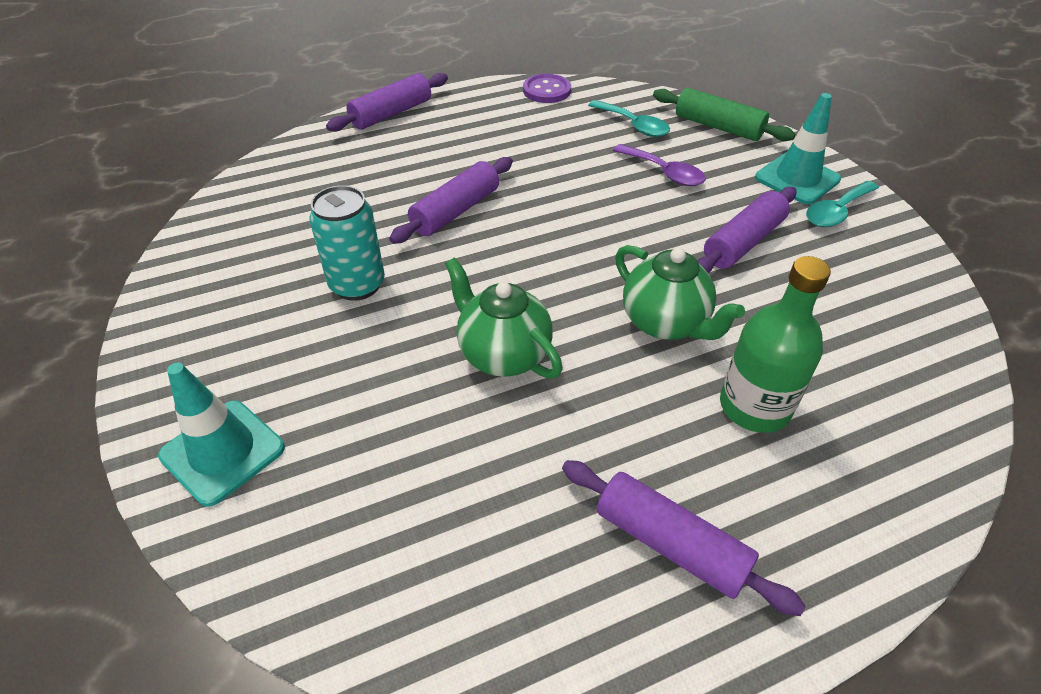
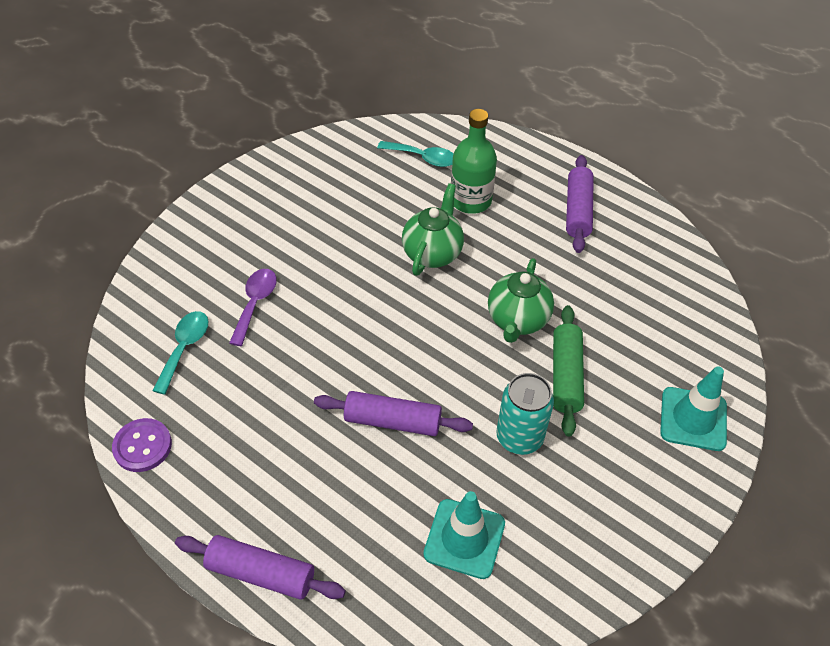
camera: 120 degrees left, 5 degrees up
green rolling pin [653,88,795,141] -> green rolling pin moved to [553,305,584,437]
purple rolling pin [697,187,797,273] -> none
turquoise traffic cone [755,93,841,204] -> turquoise traffic cone moved to [423,491,505,579]
turquoise spoon [806,181,879,227] -> turquoise spoon moved to [377,141,453,167]

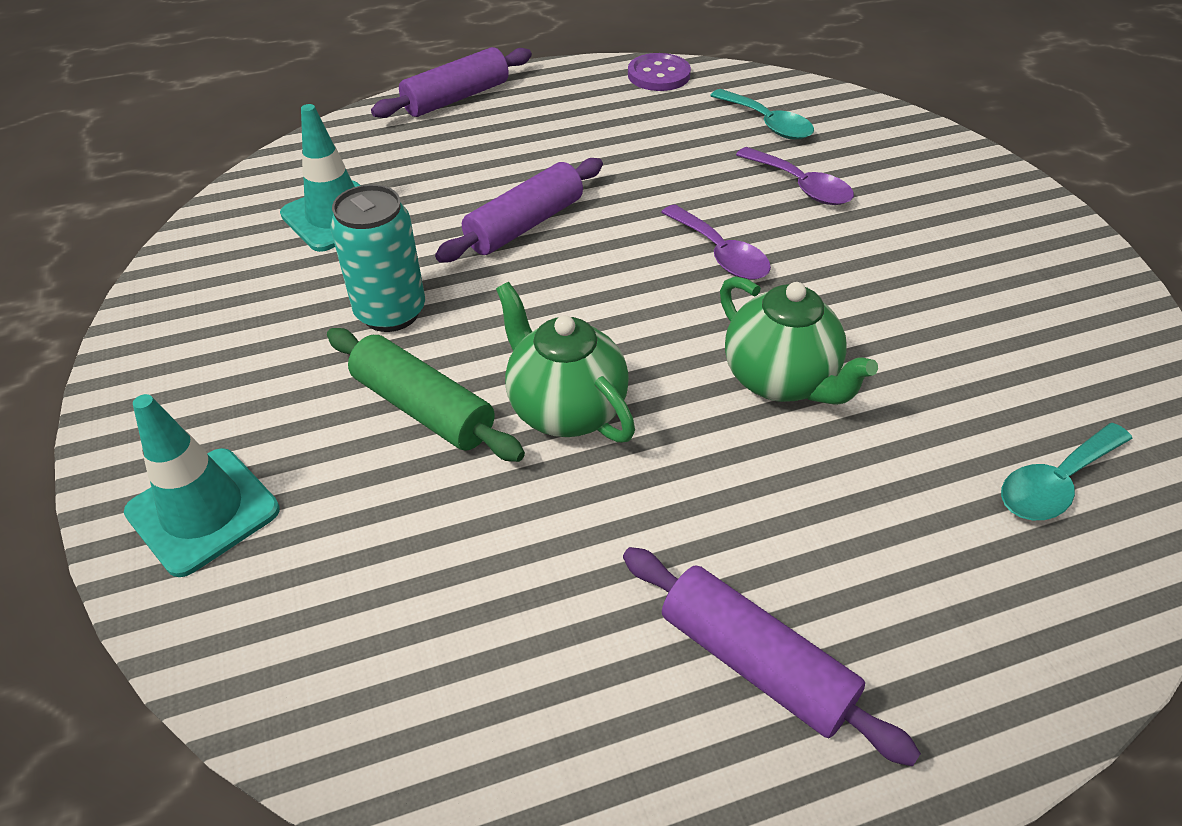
camera: 125 degrees right, 5 degrees down
green bottle [451,109,497,214] -> none
none -> purple spoon [661,204,771,280]

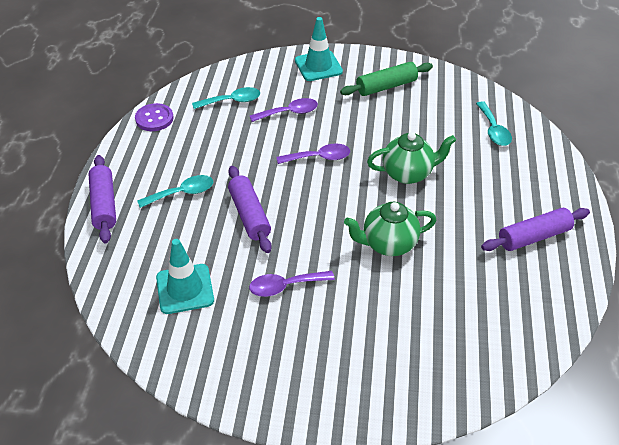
camera: 65 degrees left, 0 degrees up
turquoise traffic cone [124,394,280,577] -> turquoise traffic cone moved to [295,17,343,81]
green rolling pin [327,328,525,462] -> green rolling pin moved to [340,62,433,96]
turquoise can [330,184,425,332] -> purple spoon [249,271,335,297]
none -> turquoise spoon [137,175,213,208]

